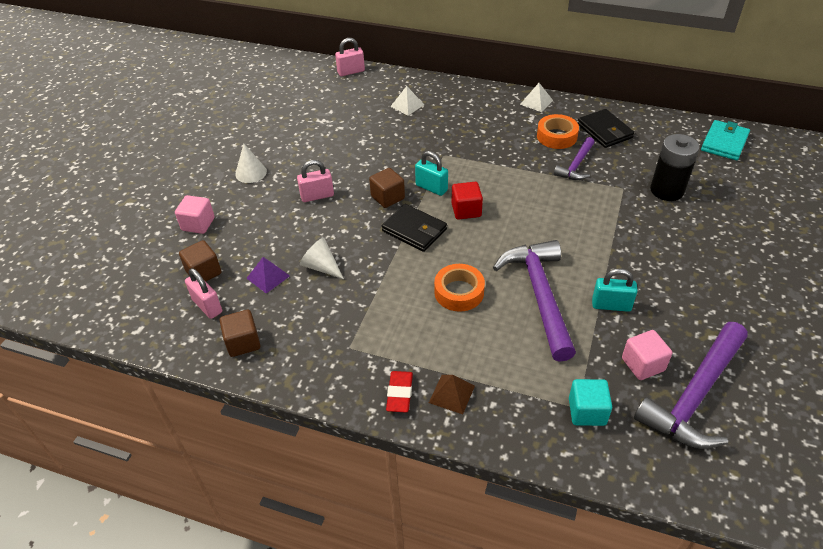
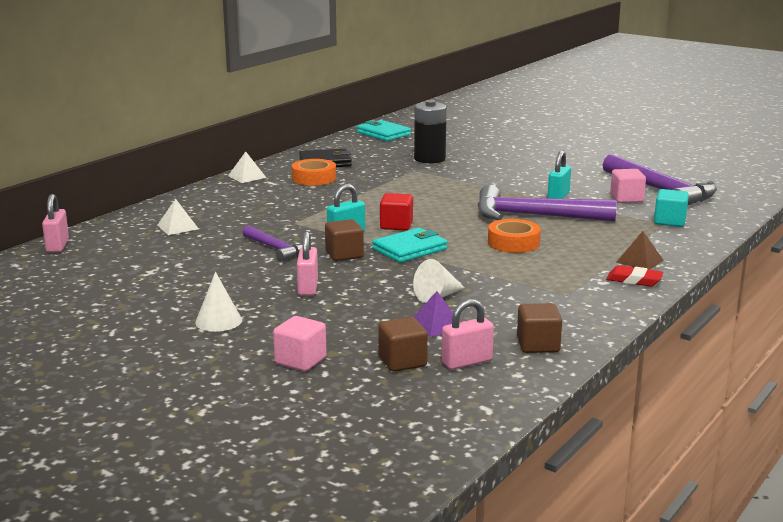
camera: 75 degrees left, 25 degrees down
black wallet [382,204,447,252] -> turquoise wallet [372,228,447,263]
purple hammer [554,137,595,180] -> purple hammer moved to [242,225,303,262]

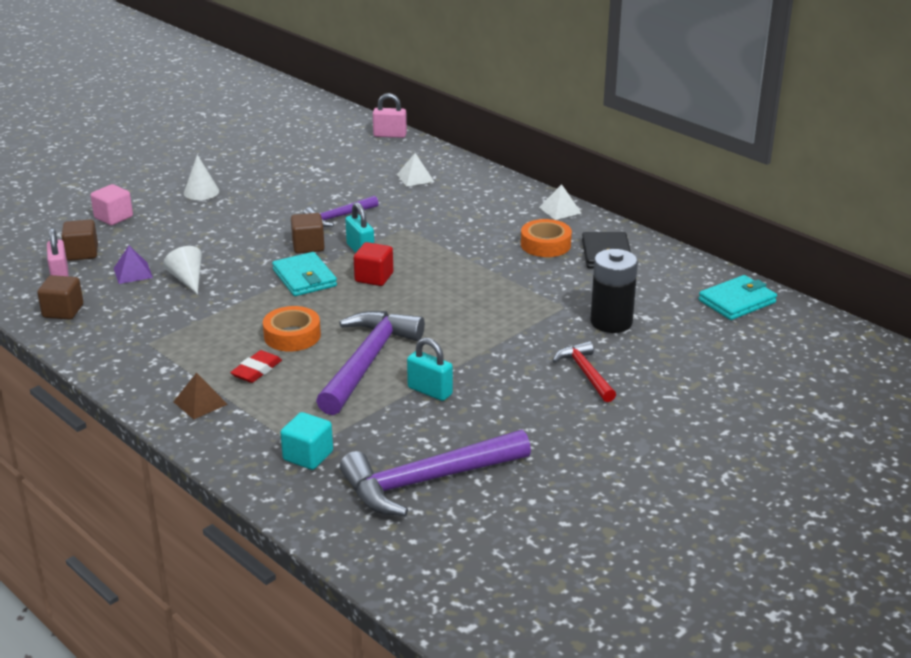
camera: 100 degrees right, 10 degrees up
pink padlock [297,231,318,296] -> none
red eraser [606,265,664,287] -> red eraser moved to [230,350,282,383]
pink cube [610,169,646,203] -> none
none -> red hammer [553,341,616,402]

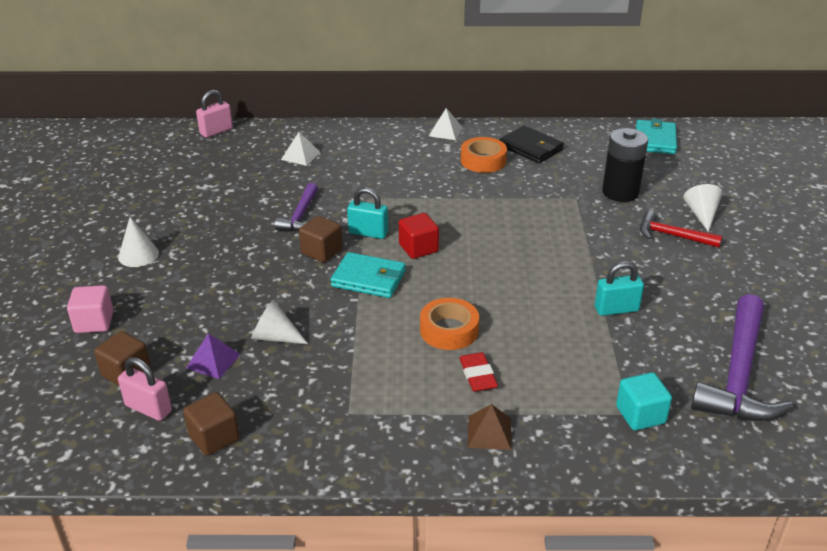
camera: 45 degrees left, 5 degrees up
purple hammer [316,311,425,415] -> none
none -> white cone [683,184,723,232]

